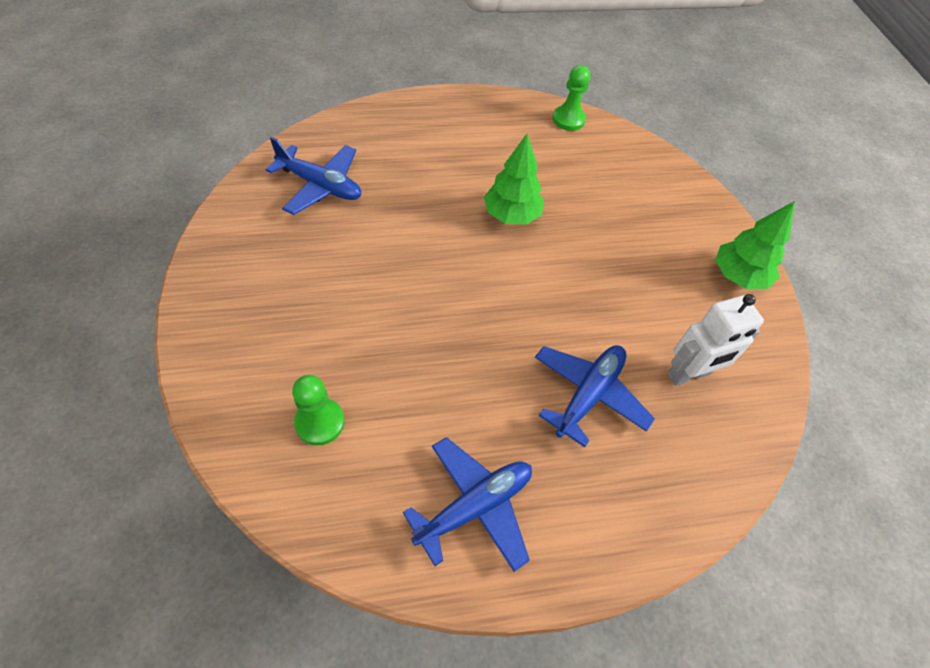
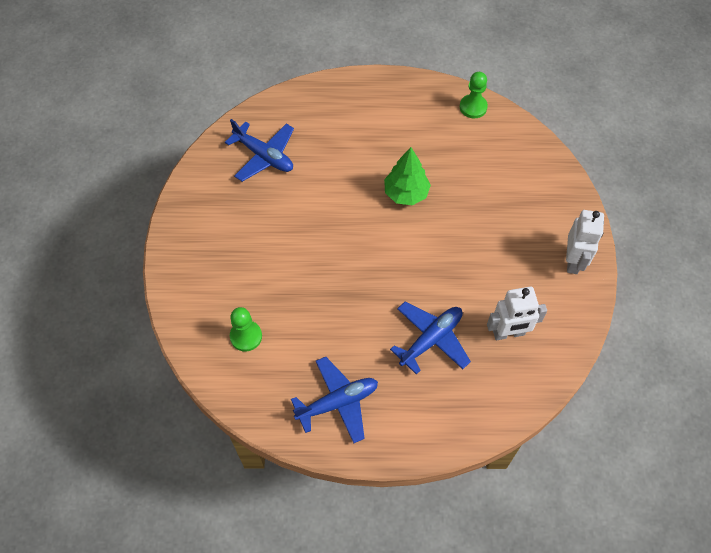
camera: 15 degrees right, 5 degrees up
green tree [715,201,795,289] -> white robot [566,210,604,274]

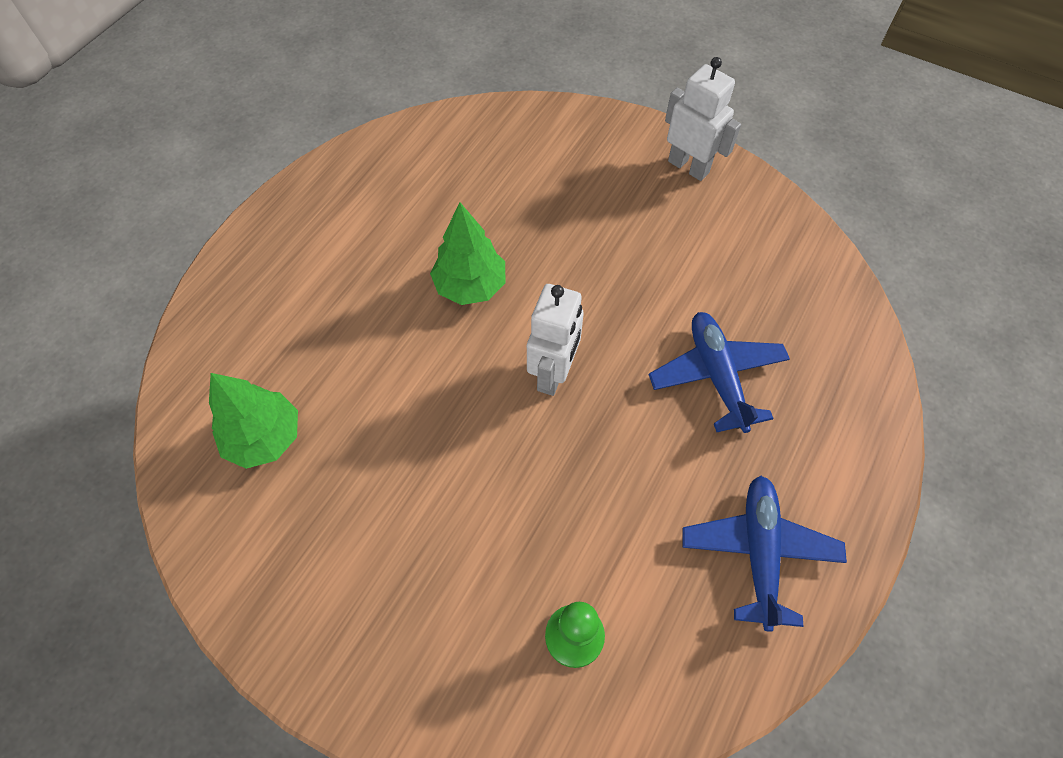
camera: 60 degrees left, 0 degrees up
blue plane [225,119,294,182] -> green tree [209,373,298,469]
green pawn [460,72,488,118] -> none
white robot [487,287,547,340] -> white robot moved to [527,284,584,396]

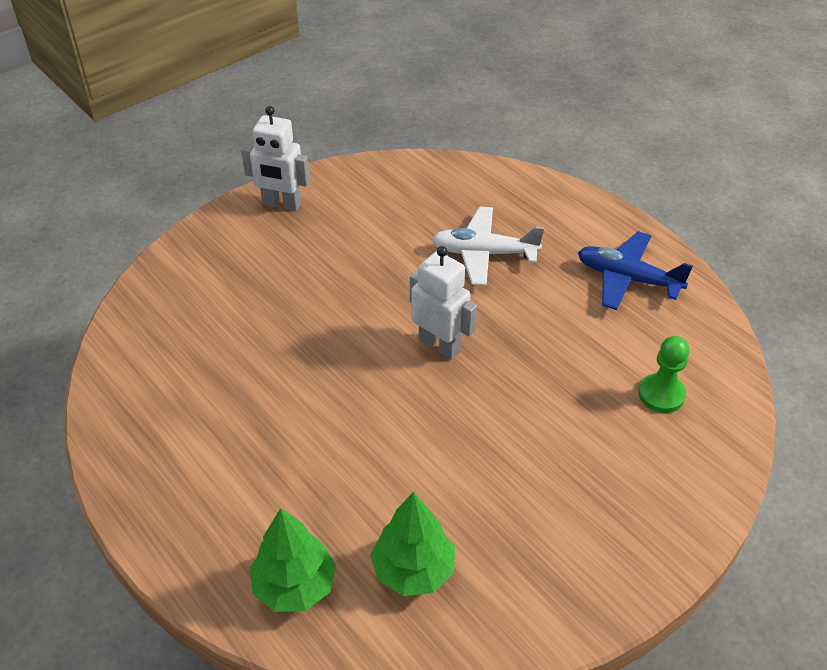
camera: 70 degrees left, 15 degrees down
green tree [430,202,505,305] -> green tree moved to [250,508,336,612]
blue plane [648,312,790,433] -> white plane [432,207,544,286]
white robot [665,57,741,181] -> white robot turned 135 degrees counterclockwise [241,106,310,211]

